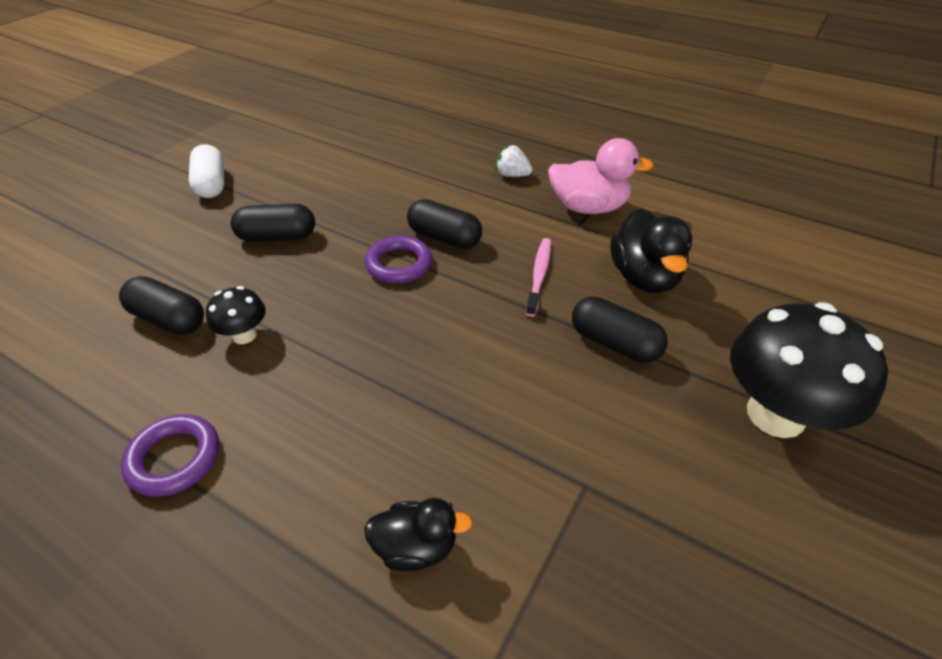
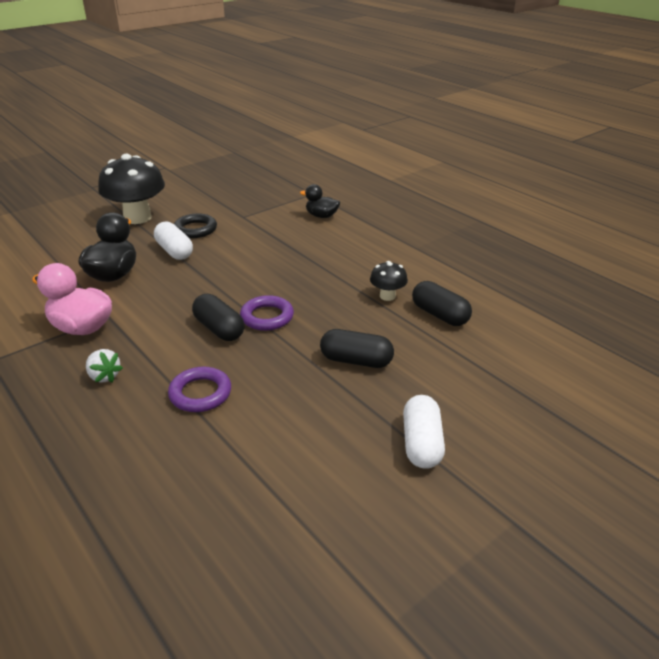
camera: 160 degrees left, 10 degrees down
purple ring [121,414,219,497] -> purple ring moved to [168,367,231,412]
pink toothbrush [526,238,551,317] -> none
black capsule [572,297,668,363] -> white capsule [154,221,193,260]
none -> black ring [174,213,217,238]

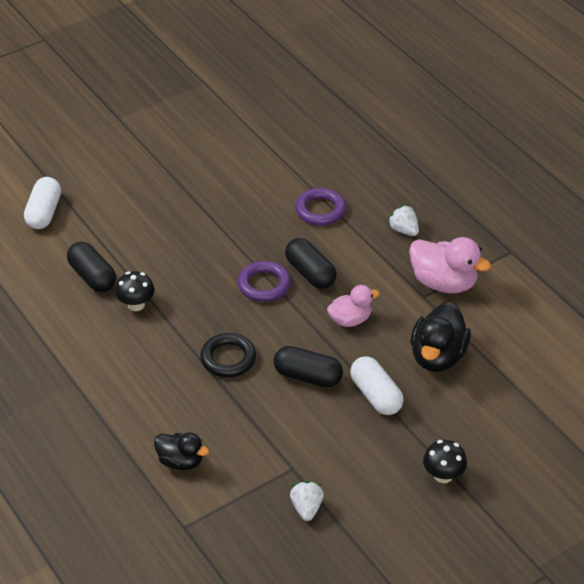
camera: 175 degrees left, 10 degrees up
black mushroom [98,154,165,224] -> black mushroom [423,440,467,483], size x0.49
black ring [174,213,217,238] -> black ring moved to [200,333,256,377]
black capsule [320,329,394,368] -> black capsule moved to [274,346,343,387]
white capsule [403,395,445,469] -> white capsule moved to [24,177,61,229]
none -> white strawberry [290,481,324,521]
none -> pink duck [327,285,380,327]

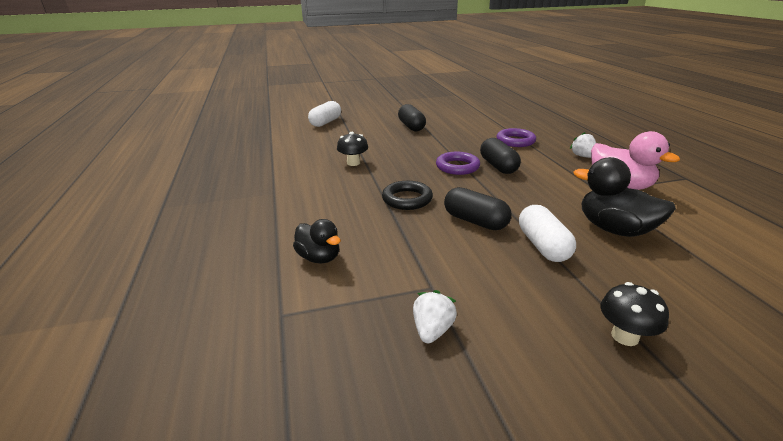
camera: 20 degrees right, 15 degrees down
black capsule [67,242,116,292] -> black capsule moved to [398,104,426,131]
pink duck [327,285,380,327] -> none
black duck [411,302,471,372] -> black duck turned 90 degrees clockwise [574,157,676,237]

